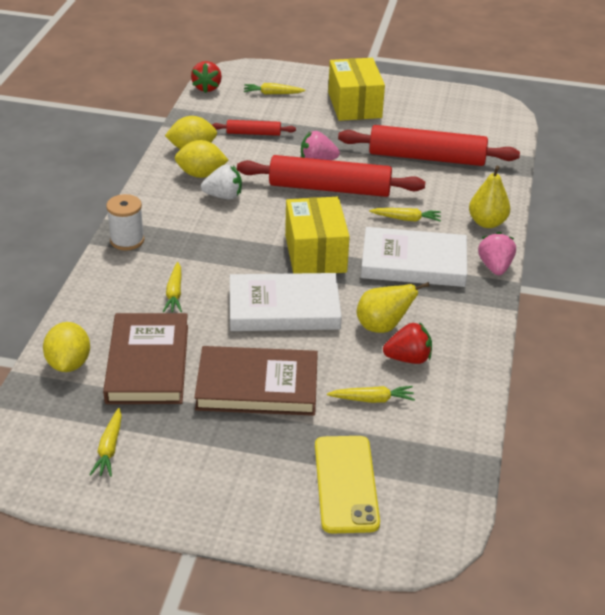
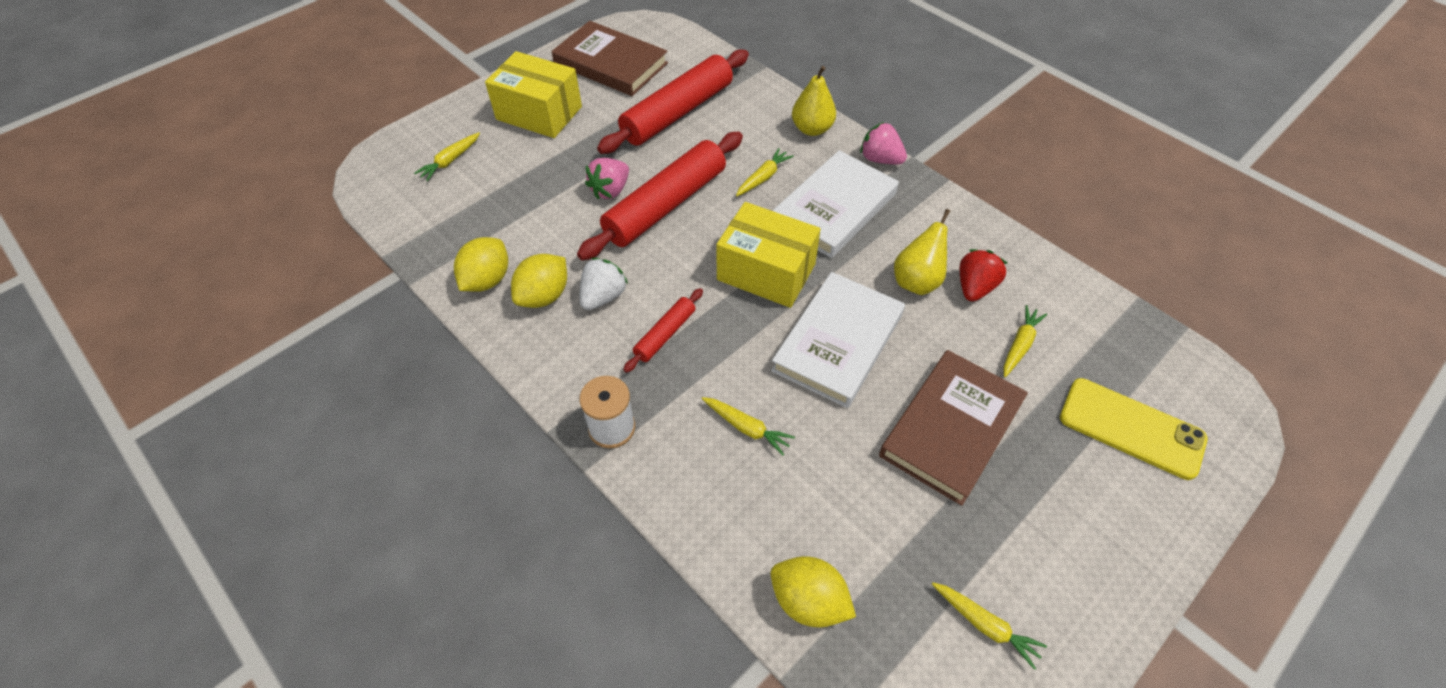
camera: 55 degrees left, 15 degrees up
brown book [103,313,188,404] -> brown book moved to [551,21,668,96]
red strawberry [191,61,222,93] -> none
red rolling pin [212,120,296,136] -> red rolling pin moved to [623,288,703,373]

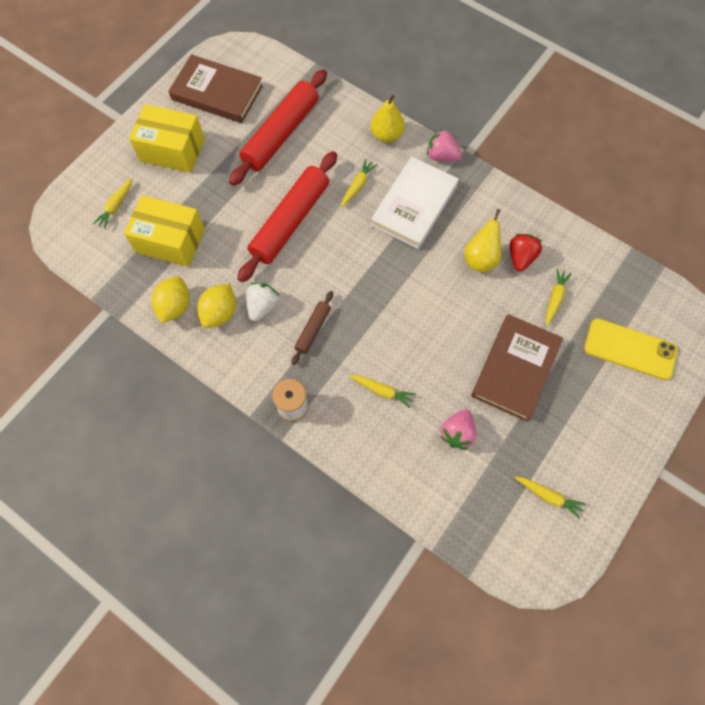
camera: 10 degrees left, 15 degrees up
pink strawberry [585,158,629,199] -> pink strawberry moved to [440,409,476,450]
red rolling pin [623,288,703,373] -> brown rolling pin [291,291,333,365]
yellow box [716,202,821,308] -> yellow box moved to [124,195,205,267]
yellow lemon [770,556,856,628] -> none
white book [771,272,905,408] -> none

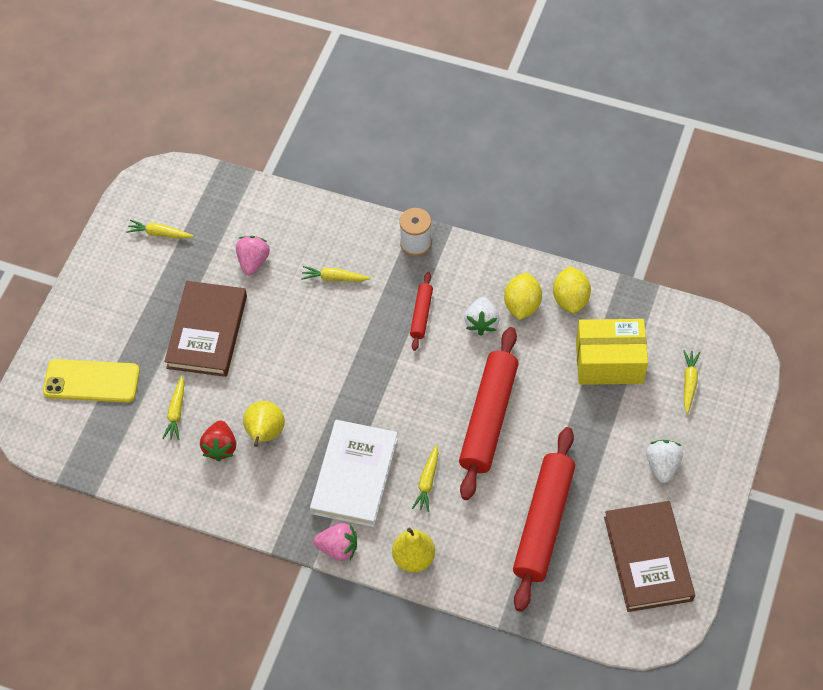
camera: 165 degrees right, 10 degrees down
yellow box [129,104,205,173] -> white strawberry [646,440,683,483]
brown book [168,54,263,123] -> brown book turned 75 degrees clockwise [604,501,695,612]
brown rolling pin [291,291,333,365] -> red rolling pin [410,272,433,351]

